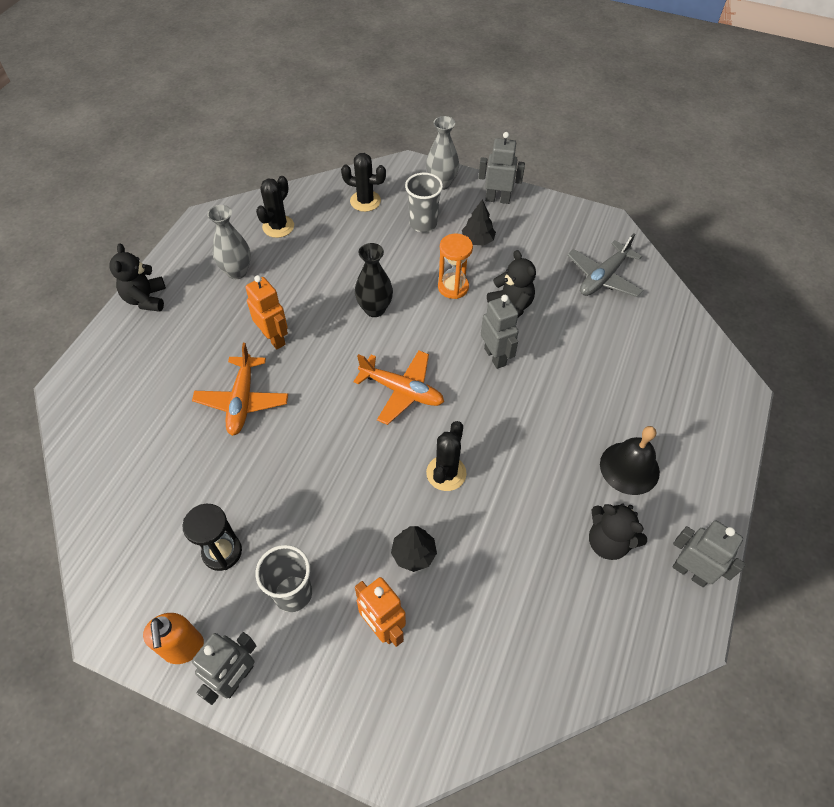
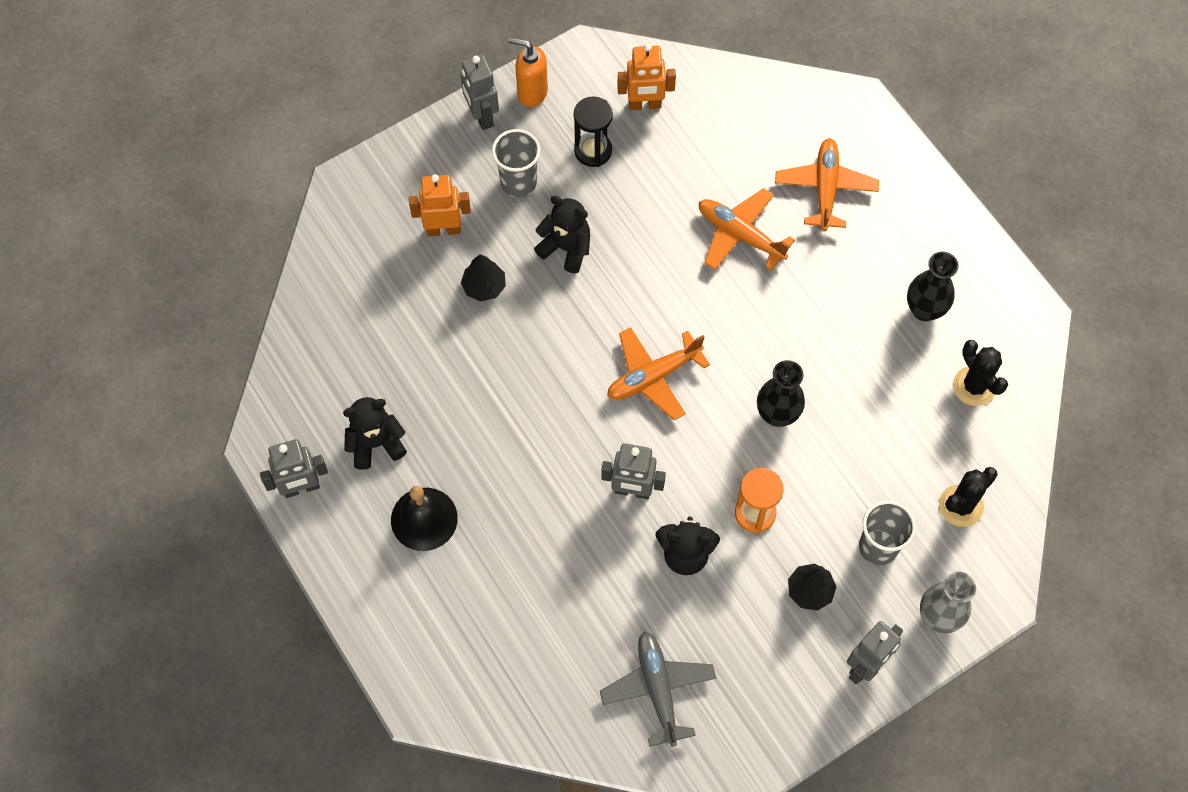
camera: 125 degrees right, 10 degrees up
black teddy bear [109,243,166,312] -> black teddy bear moved to [534,196,590,273]
grey vase [207,205,251,279] -> black vase [907,252,959,321]
orange robot [245,275,288,349] -> orange robot moved to [617,43,676,110]
black cactus [426,421,466,491] -> none
none -> orange plane [775,138,879,231]

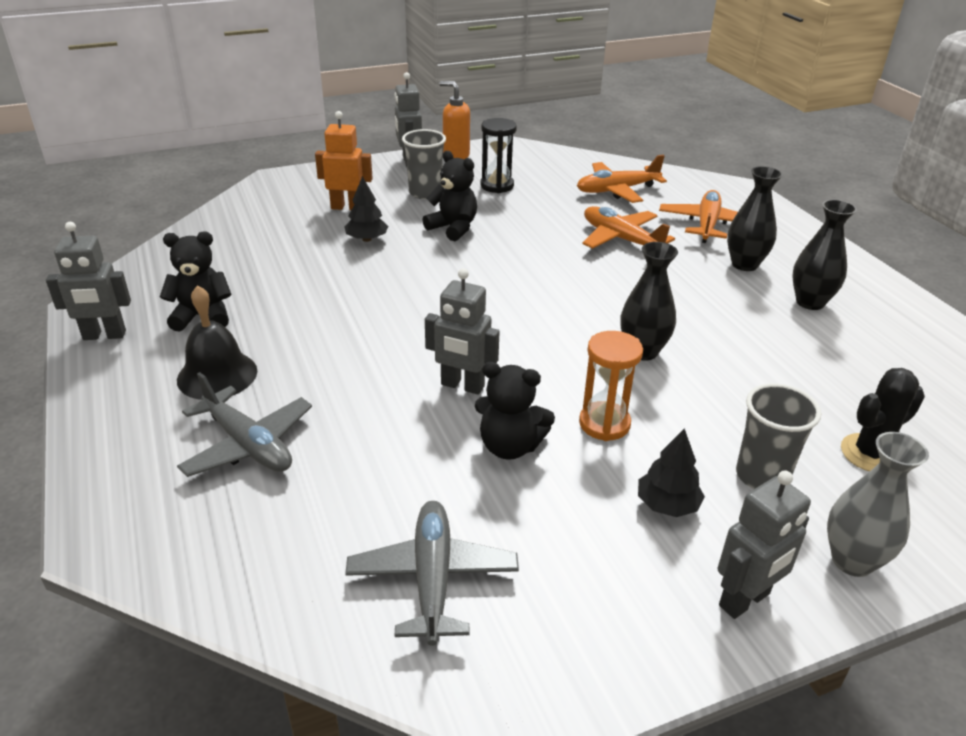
camera: 10 degrees right, 30 degrees down
orange plane [607,327,710,420] -> orange plane moved to [577,155,667,203]
orange robot [617,43,676,110] -> none
black cactus [953,340,1008,406] -> none
none -> grey plane [177,372,312,477]
none -> black vase [727,166,783,271]

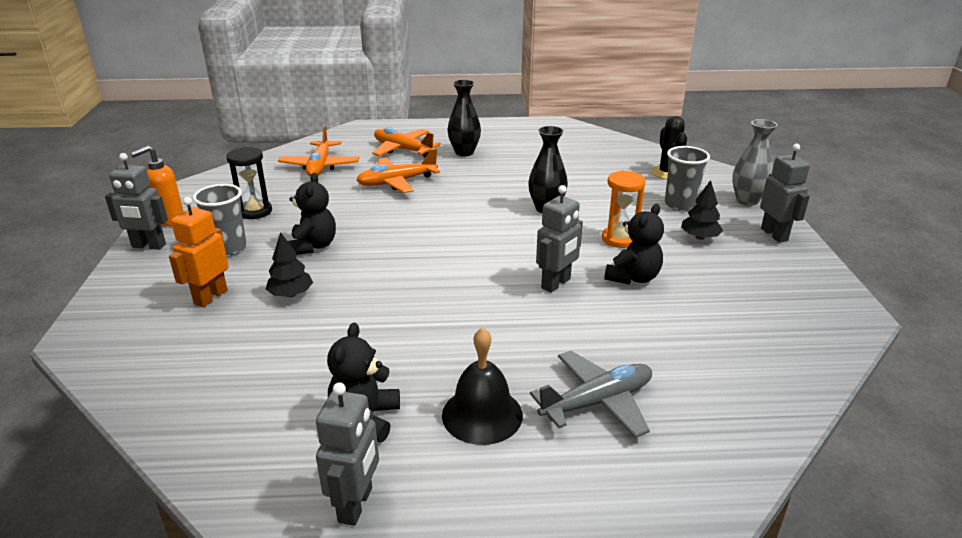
camera: 70 degrees left, 5 degrees down
grey plane [345,501,519,646] -> none
black teddy bear [422,151,477,241] -> black teddy bear turned 120 degrees clockwise [288,173,336,255]
black vase [792,199,857,310] -> none

